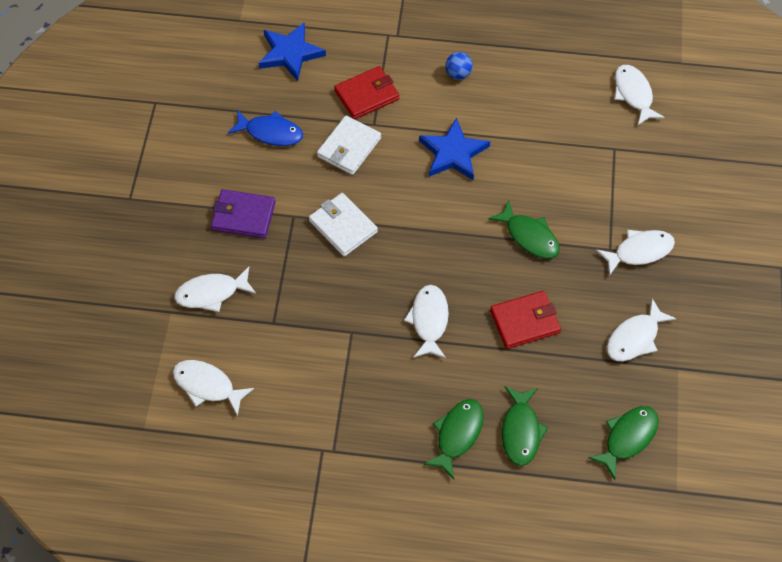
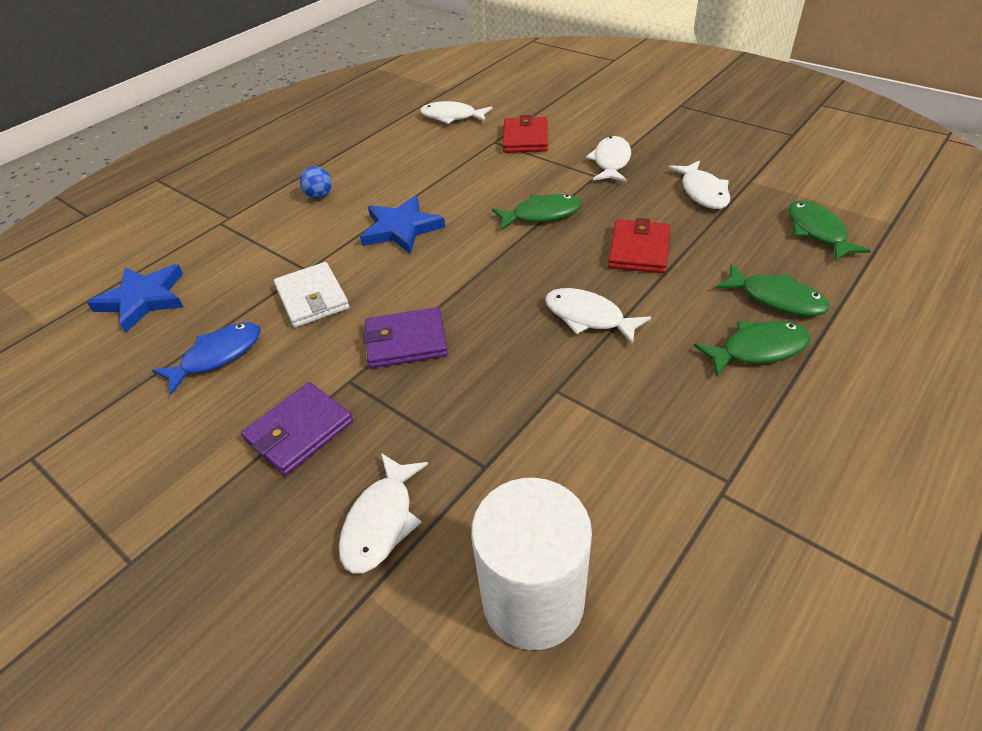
camera: 55 degrees left, 15 degrees down
white fish [173,360,254,416] -> white cylinder [471,478,592,650]
white wallet [309,193,378,256] -> purple wallet [363,307,448,368]
red wallet [334,66,400,119] -> red wallet moved to [503,115,548,153]
green fish [423,399,484,479] -> green fish turned 105 degrees clockwise [694,321,810,376]

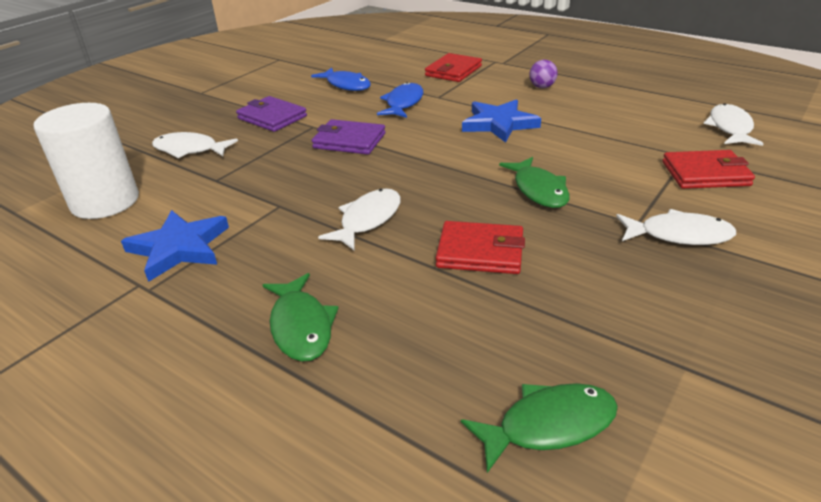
camera: 85 degrees right, 10 degrees down
blue star [87,264,183,333] -> blue star moved to [121,210,229,282]
white wallet [274,262,349,328] -> blue fish [377,82,423,118]
blue ball [300,166,332,199] -> purple ball [529,60,558,88]
purple wallet [363,307,448,368] -> purple wallet turned 60 degrees counterclockwise [312,119,385,155]
white fish [669,161,730,209] -> none
green fish [715,264,829,316] -> none
none -> red wallet [425,53,482,82]

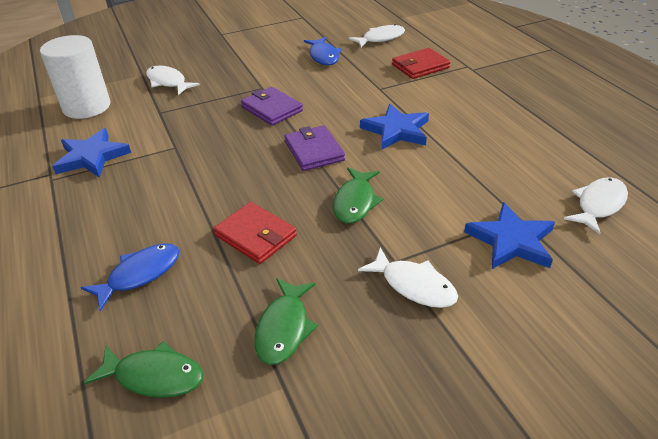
camera: 30 degrees right, 5 degrees up
purple wallet [236,96,307,132] -> purple wallet moved to [285,125,345,171]
green fish [263,273,339,362] -> green fish moved to [254,278,318,365]
white fish [318,188,401,250] -> white fish moved to [349,24,405,48]
blue fish [377,82,423,118] -> blue fish moved to [81,244,180,311]
purple ball [529,60,558,88] -> none
red wallet [662,150,755,189] -> blue star [464,202,555,269]

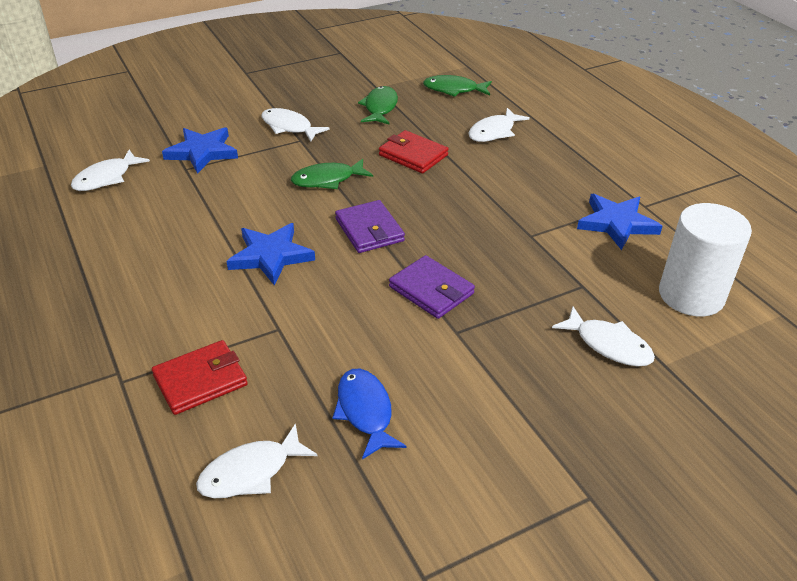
camera: 175 degrees right, 0 degrees up
blue fish [81,244,180,311] -> white fish [468,108,530,142]
green fish [333,168,383,224] -> green fish turned 120 degrees counterclockwise [291,159,373,189]

